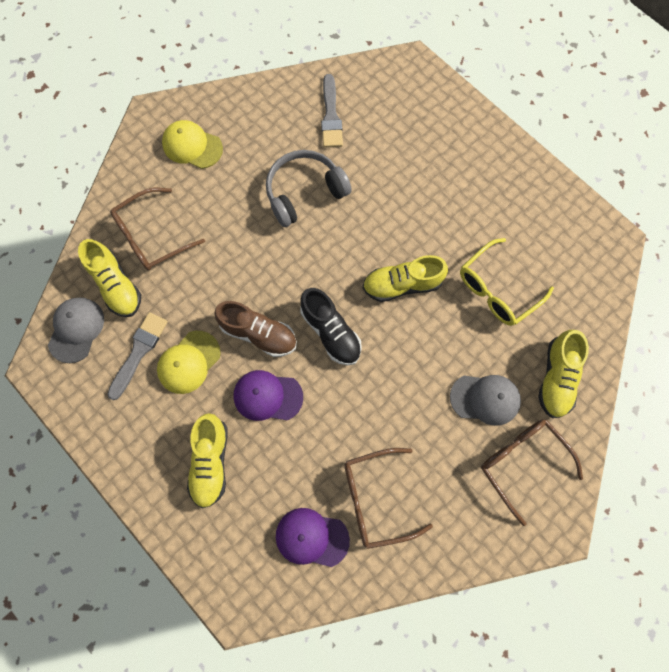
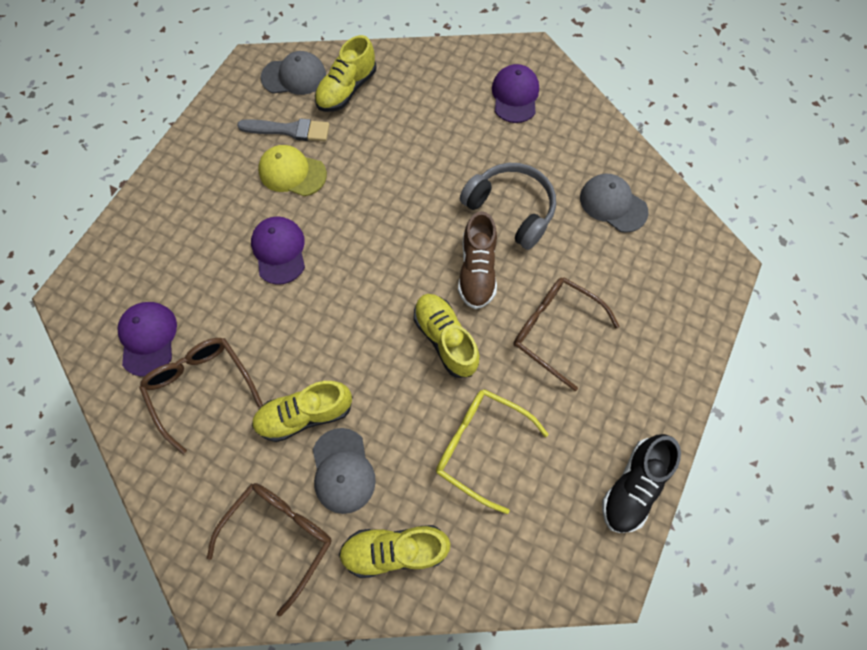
camera: 70 degrees right, 5 degrees down
brown glasses [110,188,205,271] -> brown glasses moved to [513,277,620,391]
yellow cap [162,120,223,169] -> purple cap [492,64,539,123]
yellow shoe [187,413,228,508] -> yellow shoe moved to [252,381,352,442]
brown shoe [214,301,297,357] -> brown shoe moved to [458,211,497,309]
black shoe [300,288,362,365] -> black shoe moved to [602,434,681,533]
grey brush [321,74,343,147] -> grey cap [580,174,649,233]

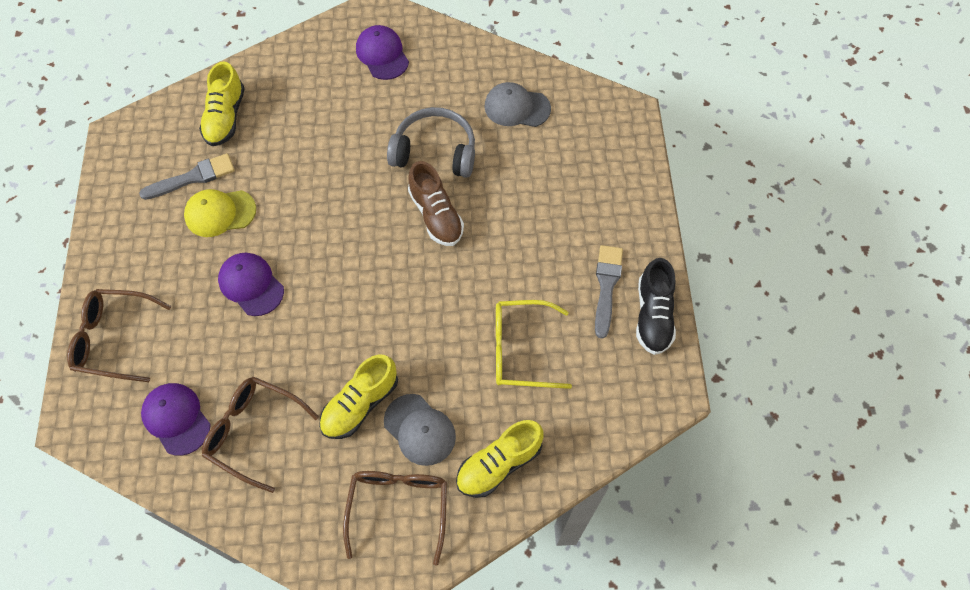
camera: 30 degrees left, 5 degrees down
grey cap [260,51,326,95] -> none
yellow shoe [413,294,480,378] -> none
brown glasses [513,277,620,391] -> brown glasses moved to [67,289,171,382]
none -> grey brush [595,245,623,339]

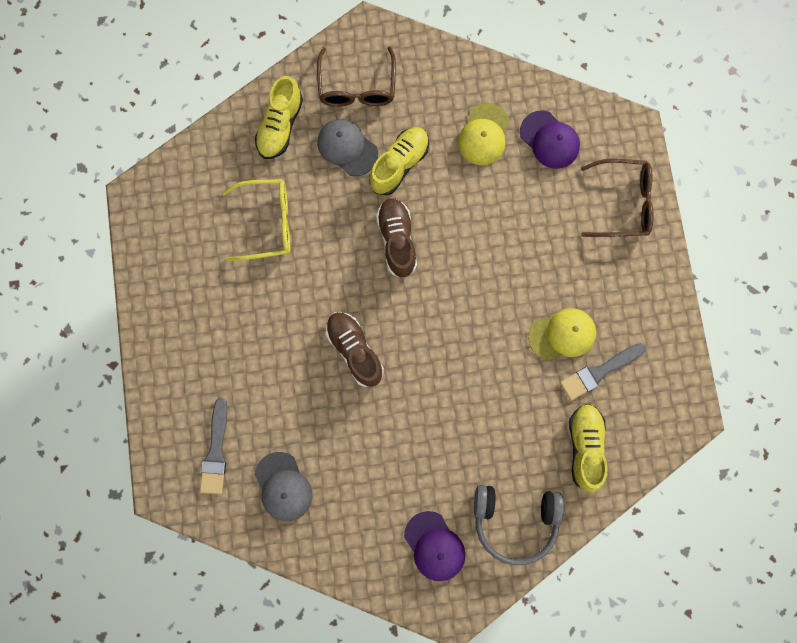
camera: 175 degrees right, 15 degrees up
brown glasses [202,377,319,493] -> yellow cap [458,103,510,165]
purple cap [218,253,284,316] -> none
grey headphones [387,107,475,178] -> grey headphones moved to [474,485,564,566]
yellow shoe [456,420,543,498] -> yellow shoe turned 150 degrees clockwise [255,76,303,159]
grey cap [484,82,551,127] -> grey cap turned 60 degrees clockwise [254,452,312,522]
grey brush [595,245,623,339] -> grey brush moved to [200,398,227,494]
black shoe [636,258,676,355] -> none
none -> brown shoe [376,198,417,278]

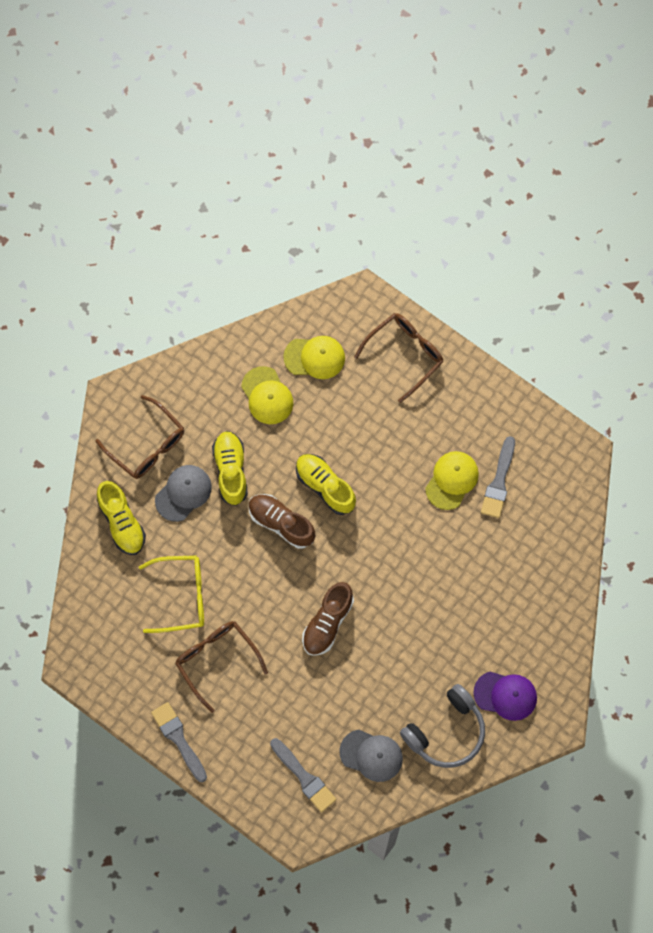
camera: 45 degrees left, 5 degrees down
yellow glasses [222,179,290,262] -> yellow glasses turned 45 degrees clockwise [139,556,204,633]
grey cap [317,119,378,176] -> grey cap turned 135 degrees clockwise [155,465,212,522]
brown shoe [326,312,384,387] -> brown shoe turned 75 degrees counterclockwise [302,582,354,656]
grey headphones [474,485,564,566] -> grey headphones moved to [400,684,485,768]
purple cap [520,110,580,169] -> yellow cap [283,336,345,379]
yellow shoe [569,404,608,493] -> yellow shoe moved to [296,454,356,515]
none -> grey brush [151,702,207,782]
none -> brown glasses [175,621,268,713]

